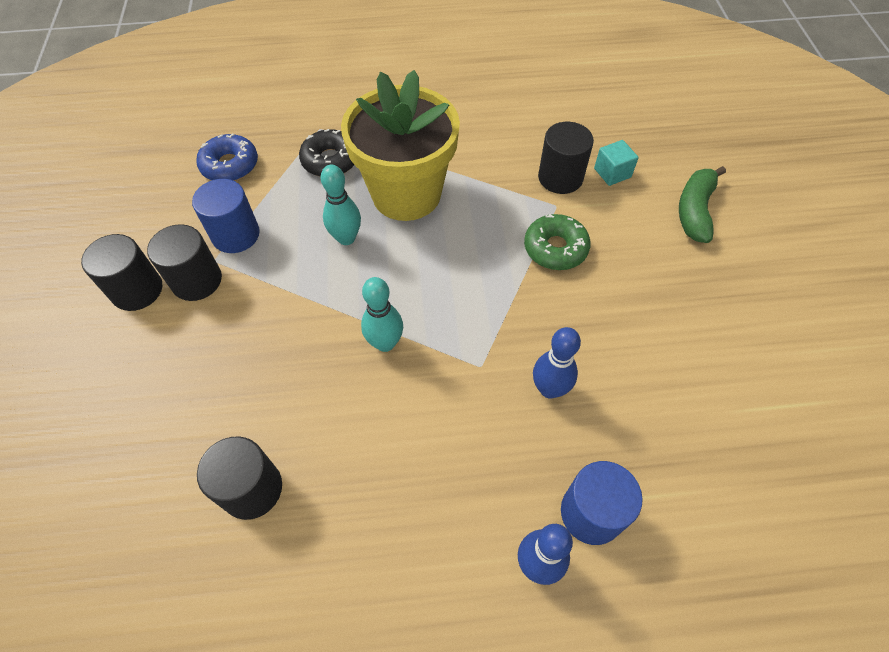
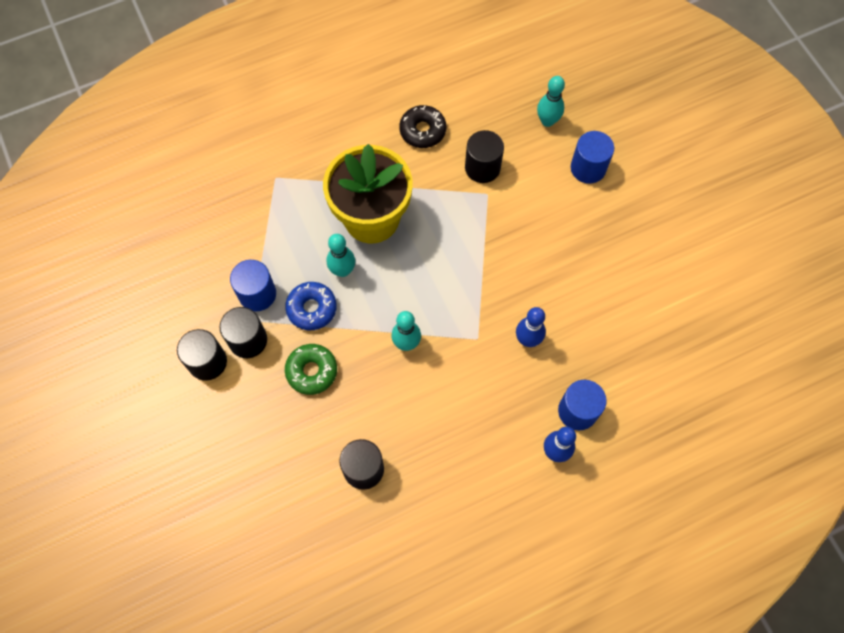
camera: 20 degrees left, 10 degrees up
blue donut [196,134,258,181] -> blue donut moved to [285,282,337,330]
black donut [299,129,354,177] -> black donut moved to [399,105,446,148]
green donut [524,214,591,270] -> green donut moved to [285,344,337,395]
turquoise cube [594,140,639,186] -> none
green banana [679,166,726,243] -> blue cylinder [571,131,614,184]
none -> turquoise bowling pin [537,76,565,127]

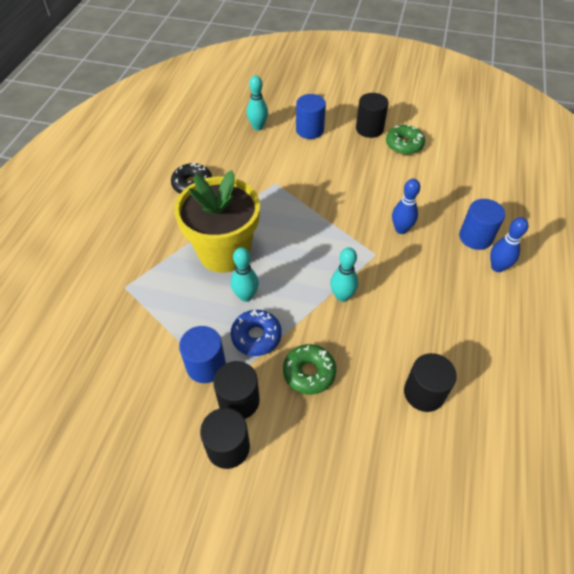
camera: 50 degrees left, 15 degrees down
black cylinder [465,130,504,183] -> black cylinder moved to [356,93,389,138]
none -> green donut [386,125,425,155]

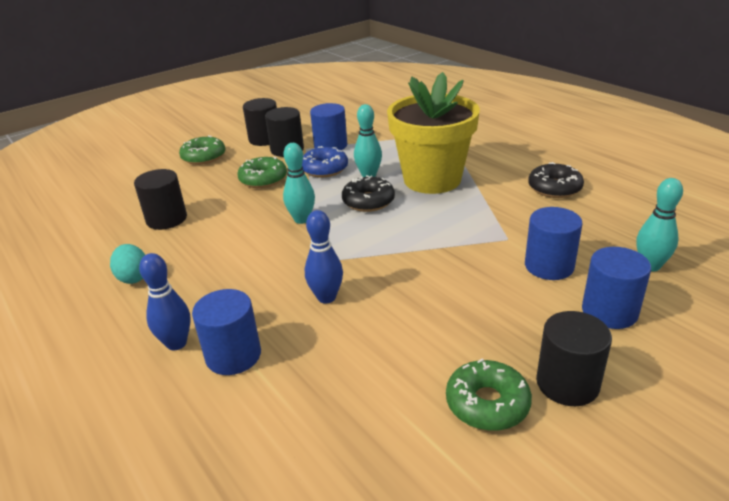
camera: 130 degrees right, 20 degrees down
none -> turquoise egg [110,244,145,284]
none -> green donut [179,135,225,165]
none -> black donut [342,175,395,212]
none -> blue cylinder [525,207,583,280]

